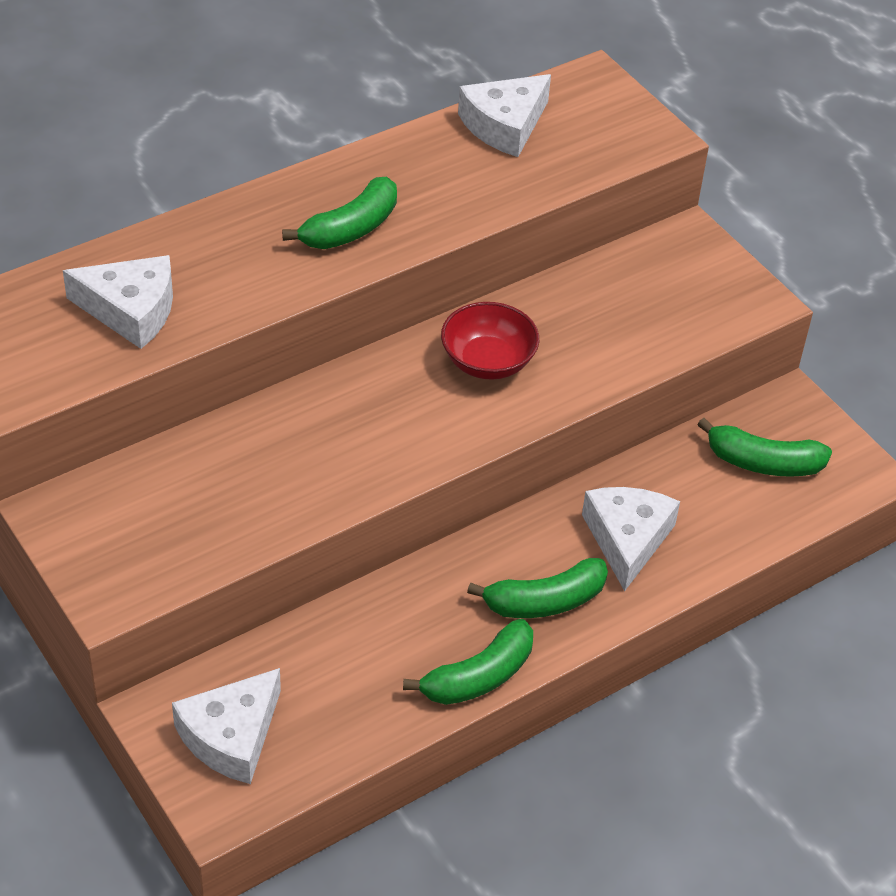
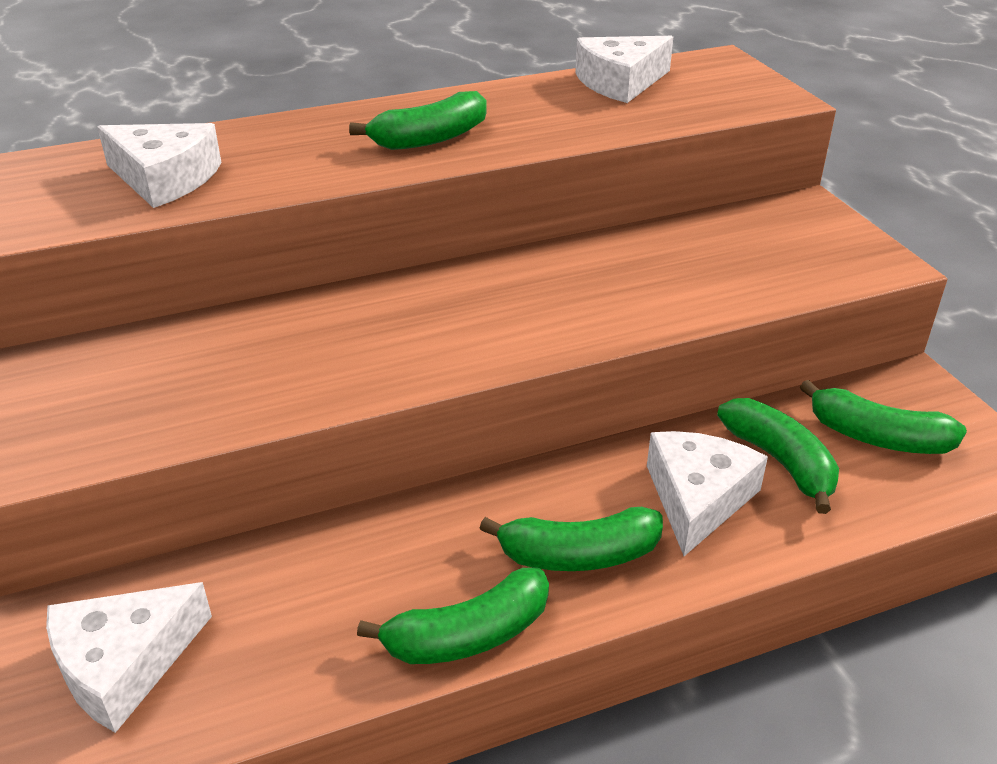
camera: 15 degrees right, 10 degrees down
red bowl [441,302,539,380] -> none
none -> green banana [717,398,839,514]

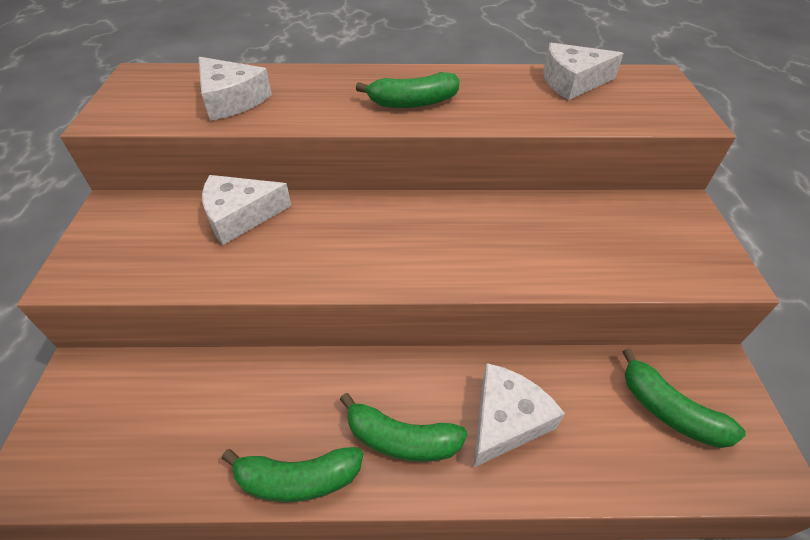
camera: 20 degrees right, 10 degrees up
white cheese [46,582,212,733] -> white cheese moved to [202,175,291,245]
green banana [717,398,839,514] -> none

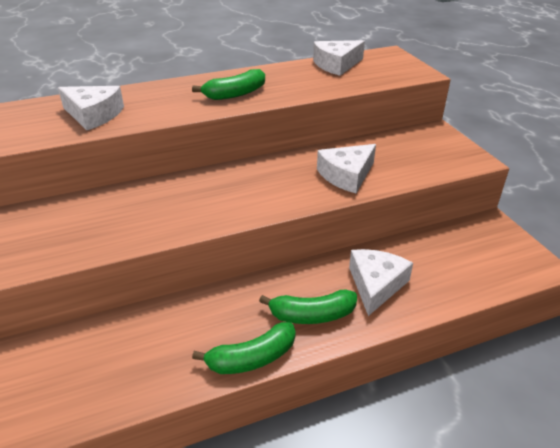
camera: 20 degrees left, 10 degrees down
white cheese [202,175,291,245] -> white cheese moved to [317,144,376,193]
green banana [622,349,746,448] -> none

